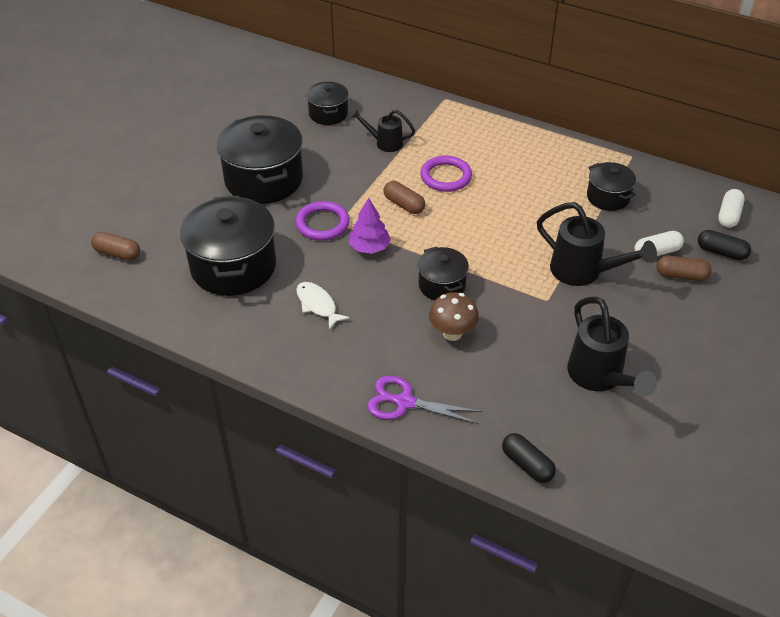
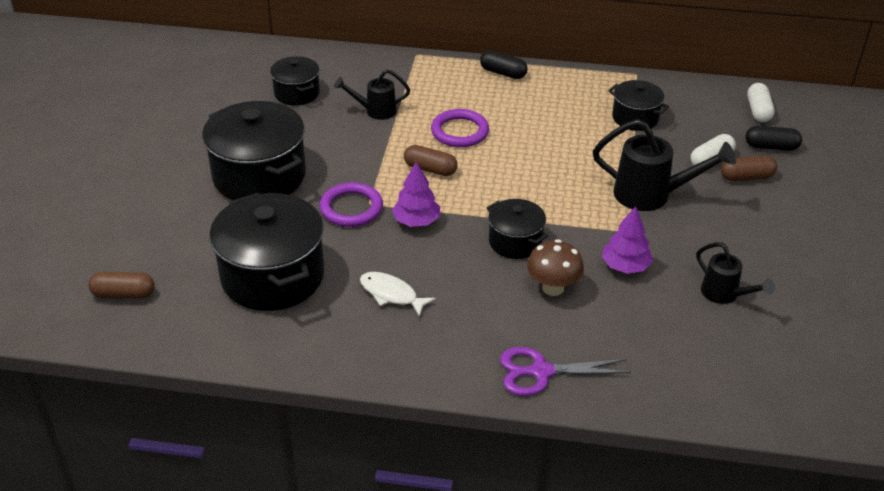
camera: 20 degrees left, 5 degrees down
black capsule [502,433,556,483] -> black capsule moved to [480,50,528,79]
black watering can [567,297,657,397] -> black watering can [696,242,775,304], size x0.60
none -> purple tree [602,206,653,274]

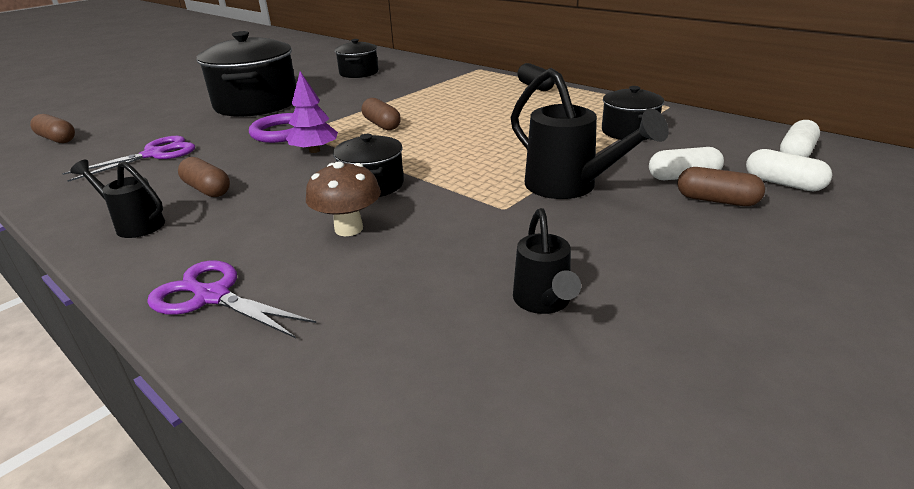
camera: 35 degrees right, 10 degrees down
black pot [209,193,324,311] -> purple scissors [62,136,195,182]
black watering can [334,69,410,120] -> black watering can moved to [70,160,165,238]
white fish [360,272,436,317] -> brown capsule [178,157,230,197]
purple ring [431,109,489,147] -> none
purple tree [602,206,653,274] -> none
black capsule [745,126,802,151] -> white capsule [746,149,832,191]

